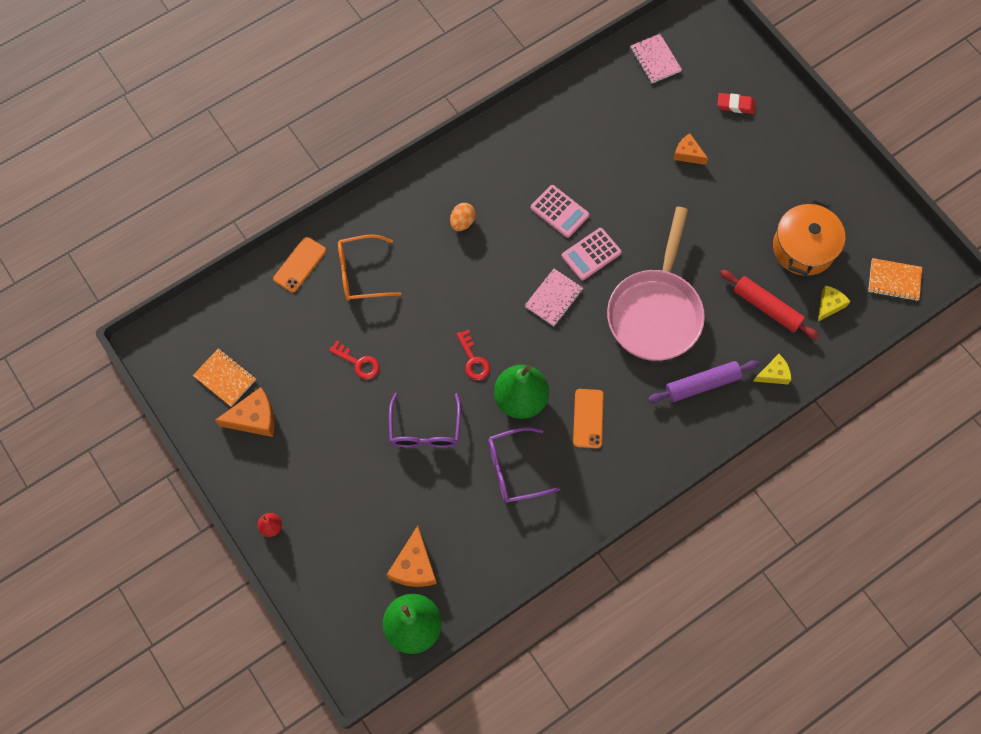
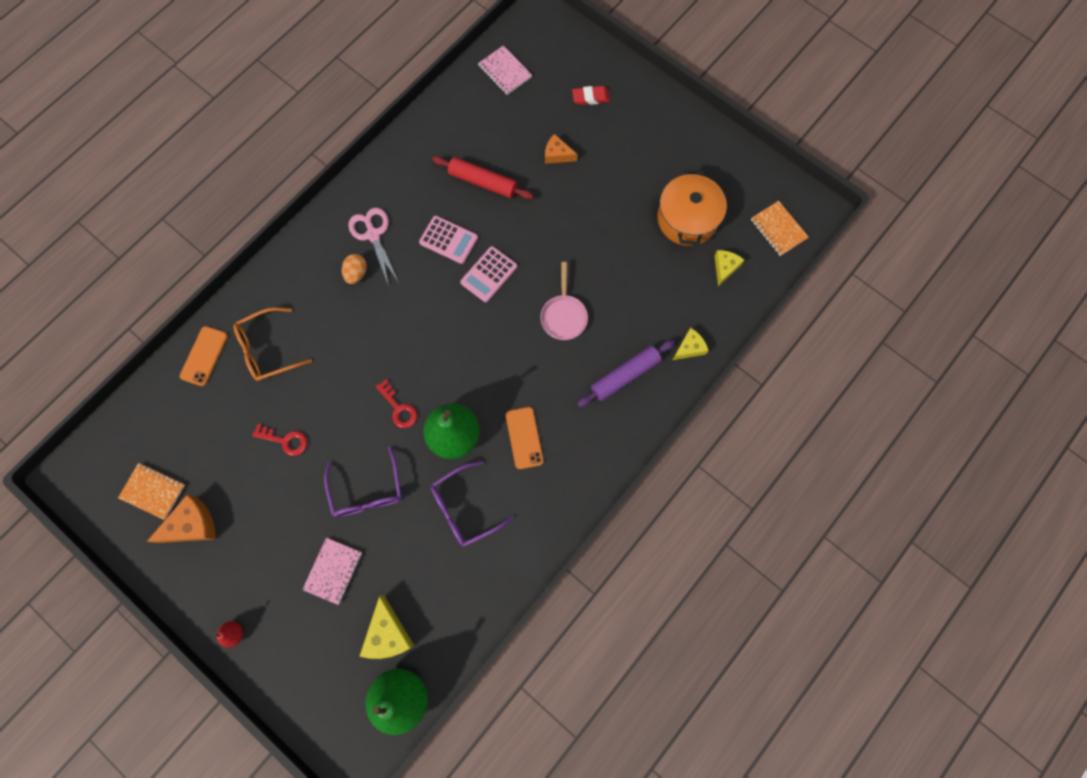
camera: 15 degrees left, 5 degrees up
orange cheese [387,526,437,587] -> yellow cheese [359,595,414,659]
pink notebook [524,269,583,326] -> pink notebook moved to [302,538,362,605]
pink pan [607,207,705,361] -> pink pan [540,262,588,340], size x0.50
red rolling pin [720,270,819,339] -> red rolling pin moved to [432,156,534,200]
orange notebook [868,258,922,301] -> orange notebook turned 60 degrees clockwise [751,201,808,256]
none -> pink scissors [348,208,399,286]

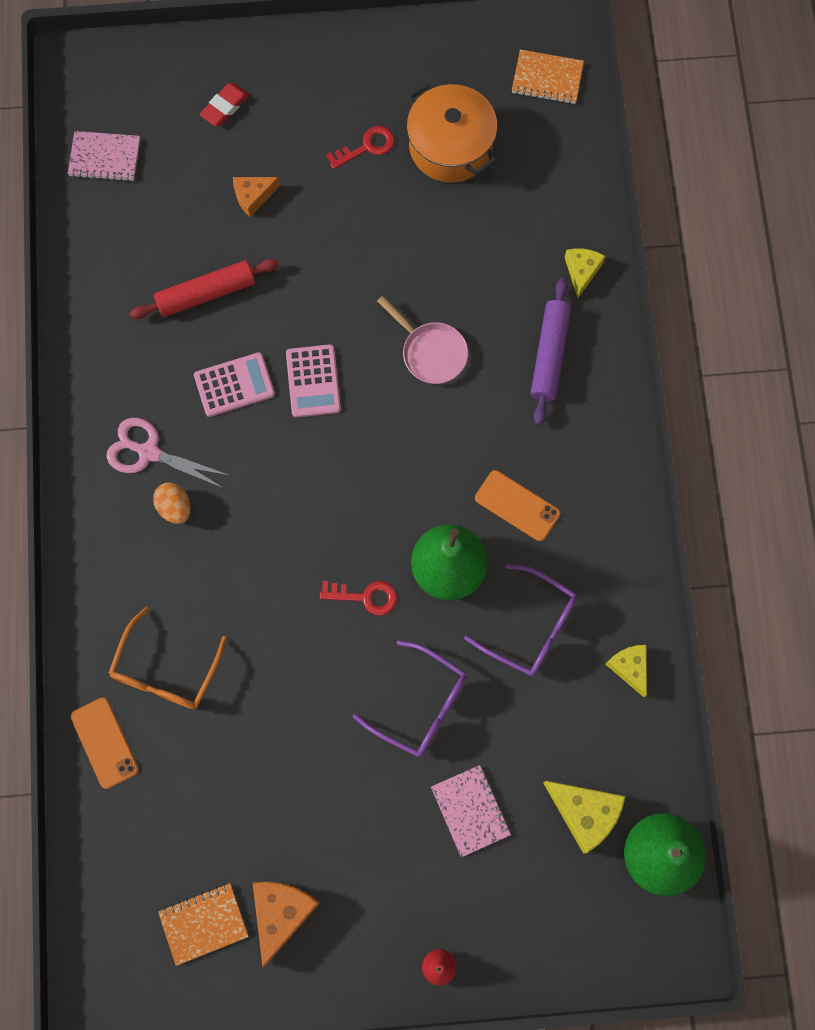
camera: 45 degrees left, 0 degrees up
red key [252,424,307,456] -> red key moved to [326,126,395,169]
purple glasses [430,461,514,547] -> purple glasses turned 75 degrees counterclockwise [464,564,577,676]
yellow cheese [715,250,744,287] -> yellow cheese moved to [605,645,647,697]

